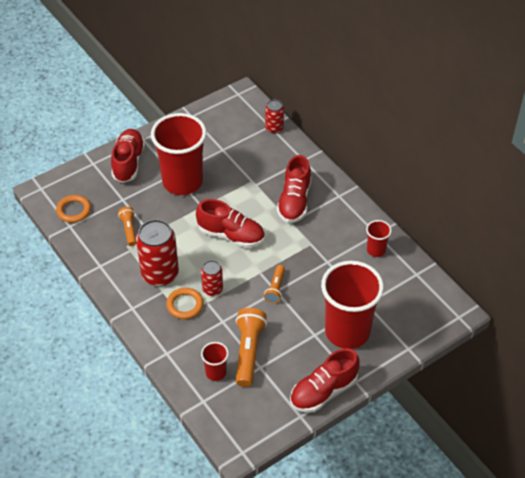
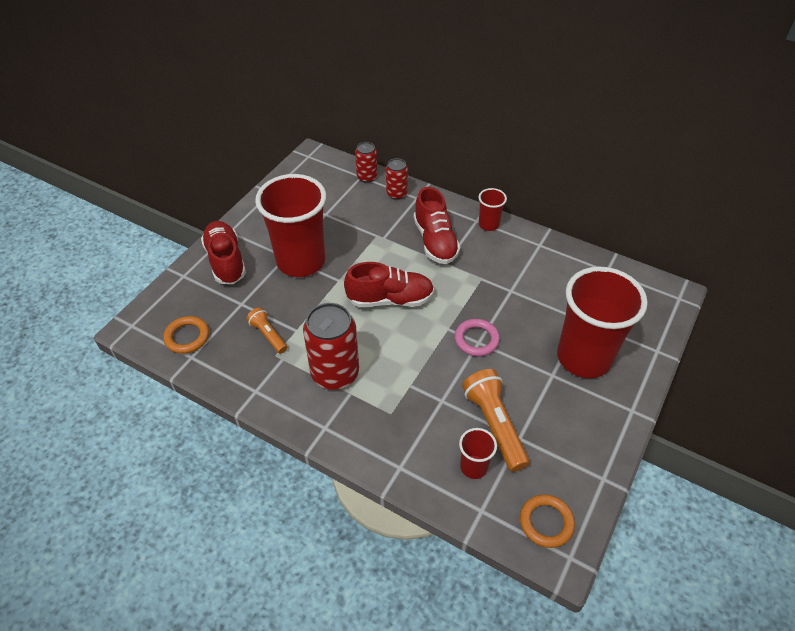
camera: 25 degrees left, 0 degrees up
orange ring [166,288,203,319] -> orange ring moved to [520,494,575,548]
red can [201,260,223,296] -> red can moved to [386,158,408,200]
orange flashlight [264,265,285,304] -> pink ring [454,319,500,356]
red shoe [290,348,360,413] -> none
red cup [366,220,392,257] -> red cup moved to [478,188,507,231]

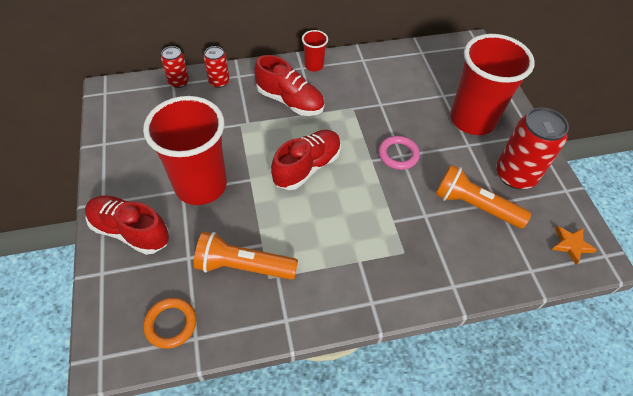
camera: 45 degrees left, 5 degrees up
orange flashlight [246,307,287,354] -> orange flashlight [194,231,298,280], size x1.74
red can [303,303,359,390] -> red can moved to [496,107,569,189]
red cup [459,428,497,479] -> none
orange ring [520,494,575,548] -> orange star [552,226,597,265]

